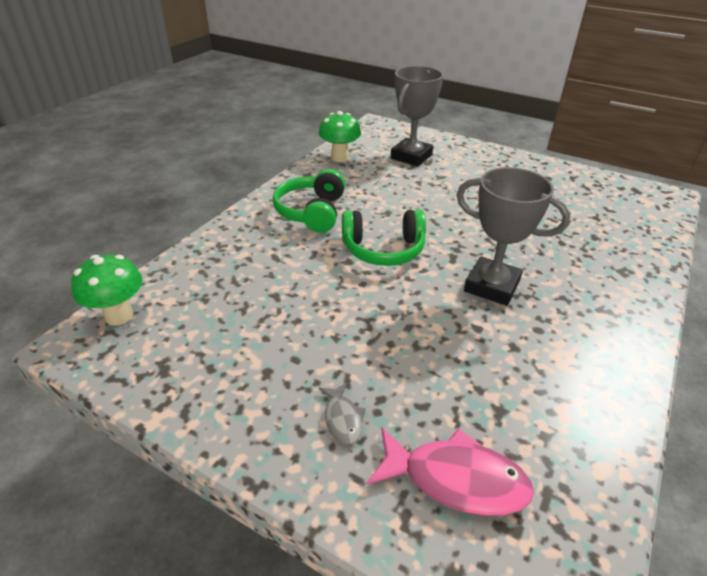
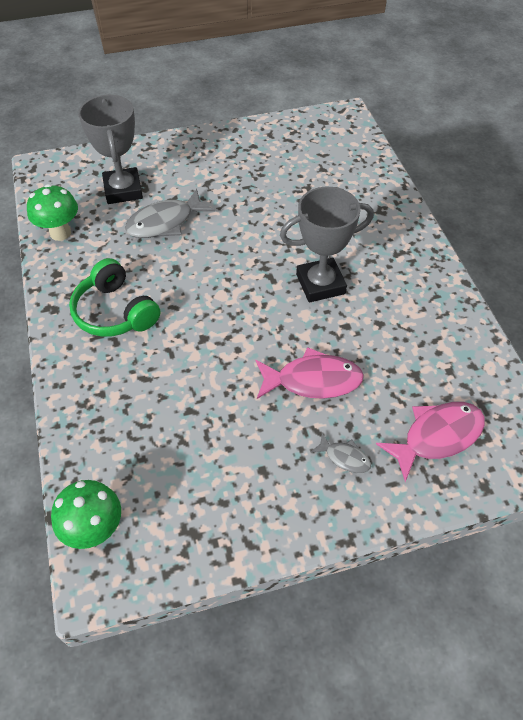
camera: 45 degrees left, 15 degrees up
green headphones [342,209,426,266] -> none
none -> grey fish [125,189,215,238]
none -> pink fish [256,347,364,399]

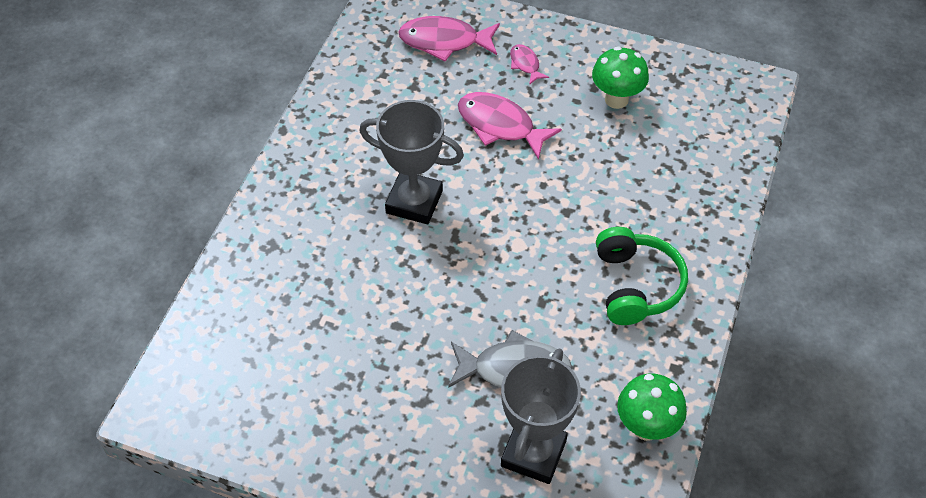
camera: 145 degrees left, 0 degrees up
green mushroom [51,480,121,549] -> green mushroom moved to [592,46,649,109]
grey fish [311,433,371,473] -> pink fish [510,44,549,85]

